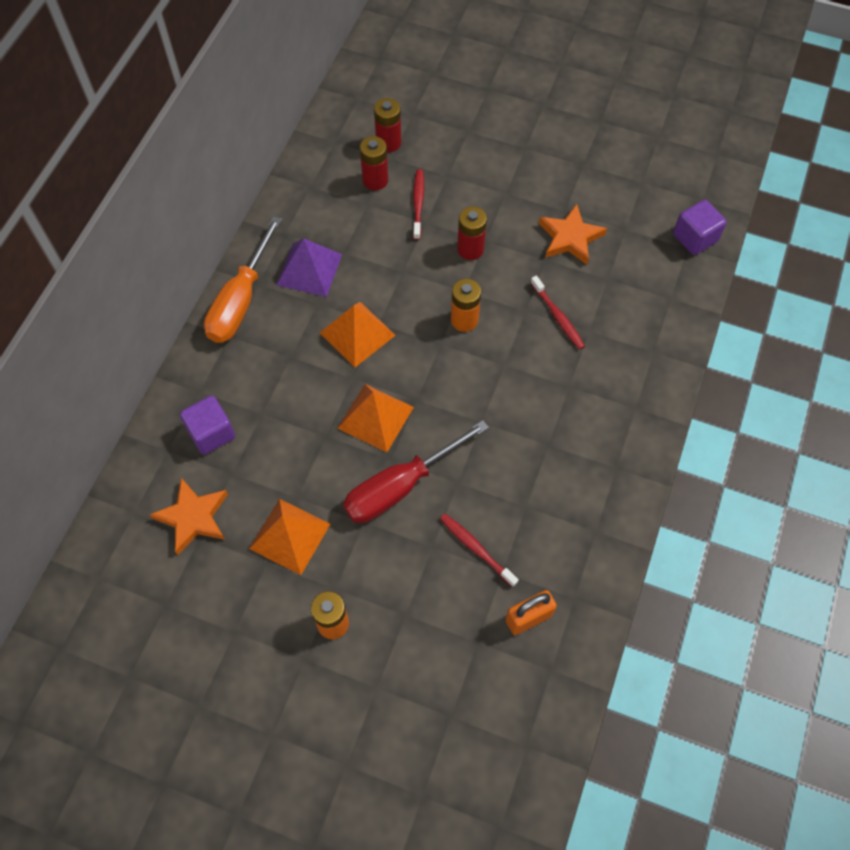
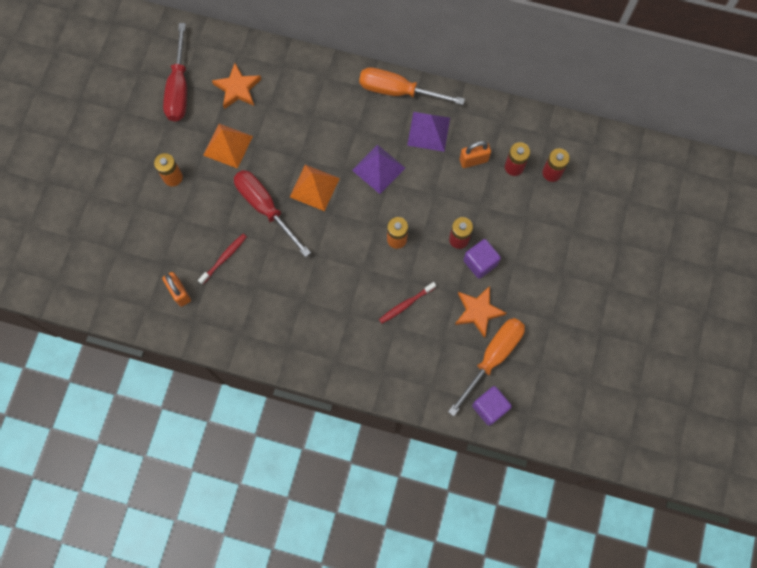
camera: 85 degrees right, 10 degrees up
purple cube [180,396,235,455] -> purple cube moved to [463,239,501,279]
orange pyramid [320,302,396,367] -> purple pyramid [352,145,405,194]
red toothbrush [413,169,424,240] -> none
none -> red screwdriver [163,23,187,122]
none -> orange screwdriver [448,318,525,416]
none -> orange padlock [460,141,491,168]

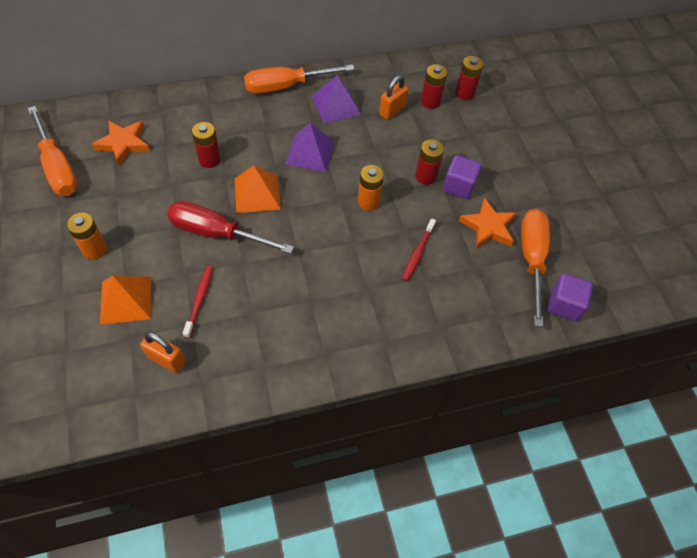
camera: 35 degrees left, 15 degrees down
red screwdriver [163,23,187,122] -> orange screwdriver [28,106,78,196]
orange pyramid [203,124,253,169] -> orange pyramid moved to [100,276,151,325]
none -> red battery [192,122,221,168]

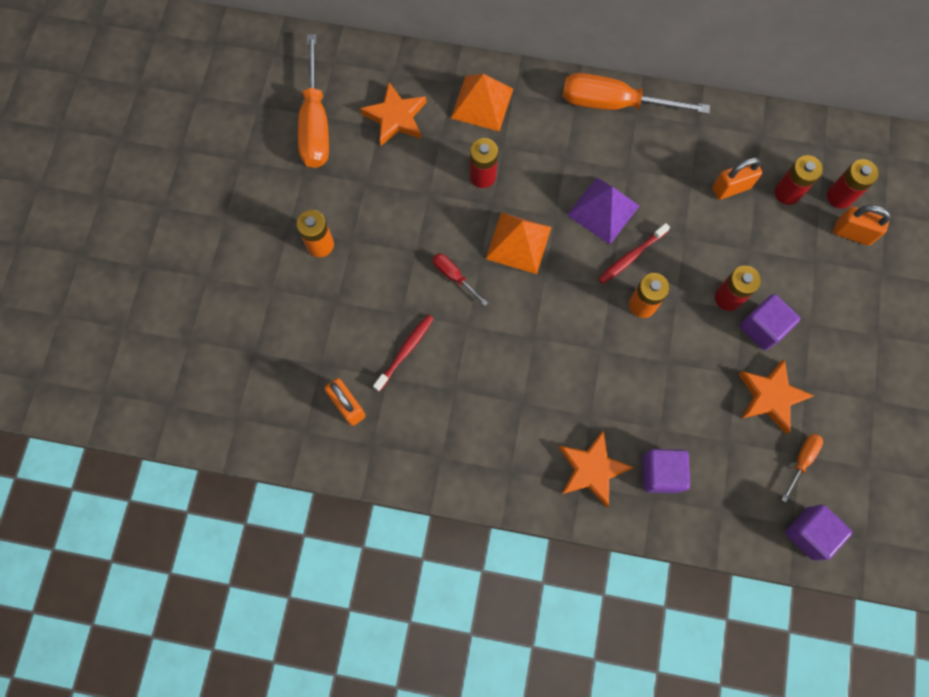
camera: 30 degrees right, 15 degrees up
orange pyramid [100,276,151,325] -> orange pyramid moved to [451,74,513,132]
red screwdriver [167,201,294,254] -> red screwdriver [433,253,488,306], size x0.47
purple pyramid [311,75,361,124] -> none
red toothbrush [402,218,436,281] -> red toothbrush moved to [598,223,670,284]
orange screwdriver [521,209,550,327] -> orange screwdriver [781,433,823,502], size x0.47
none -> orange star [559,431,634,508]
none -> purple cube [642,449,690,493]
none -> orange padlock [833,205,891,246]

